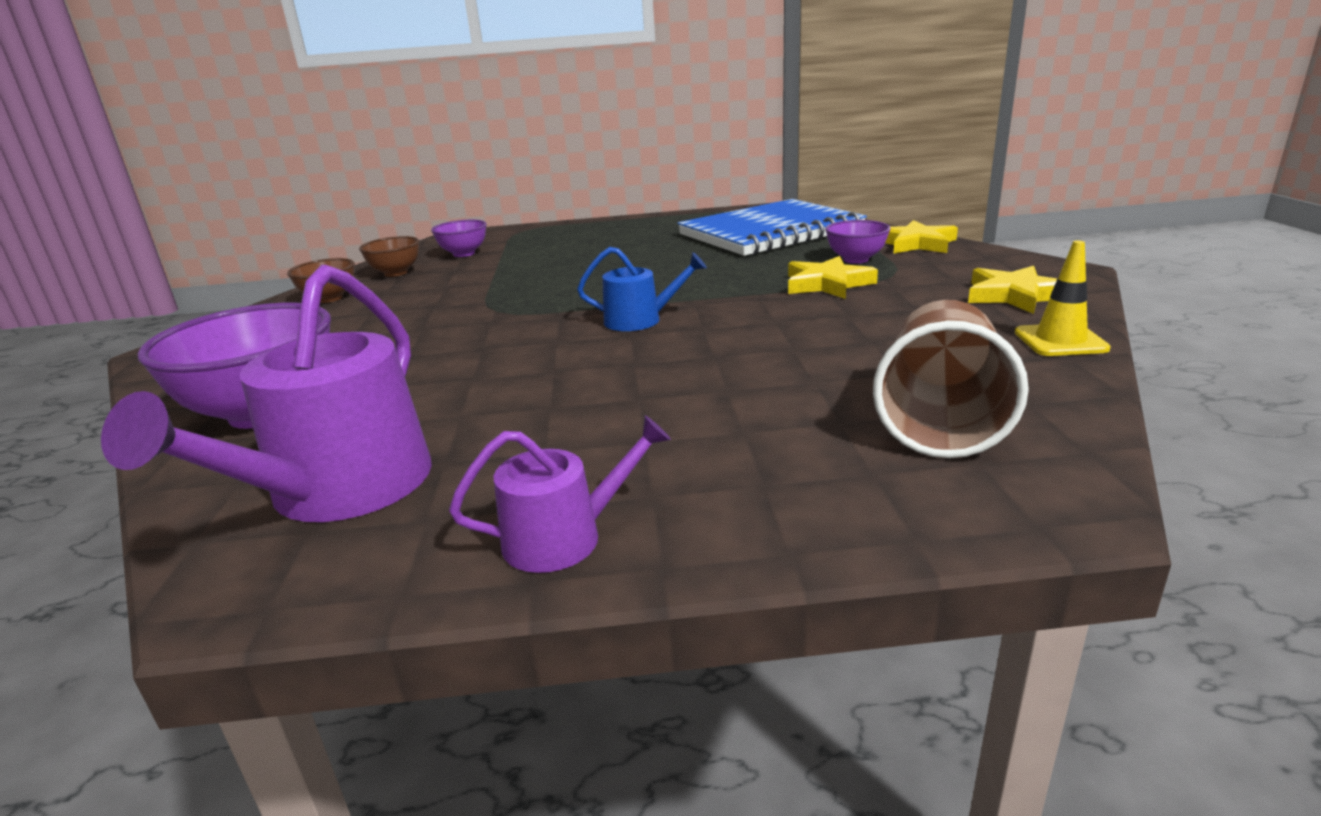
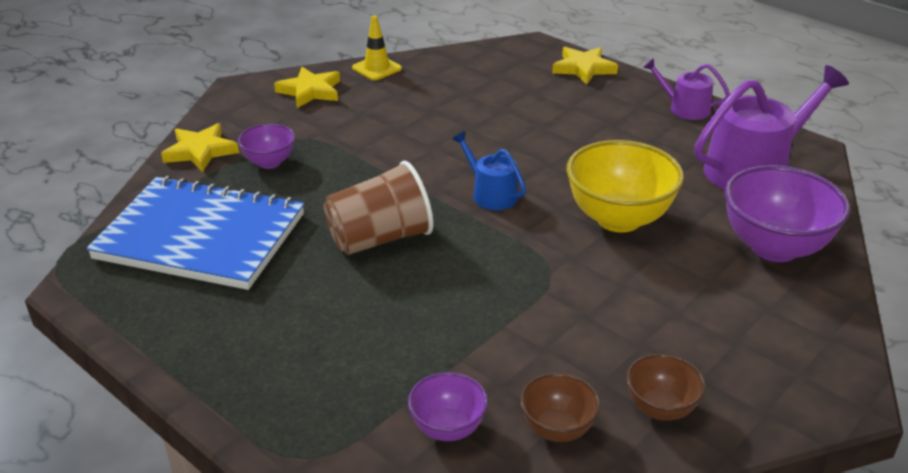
camera: 135 degrees left, 10 degrees up
yellow star [788,256,878,299] -> yellow star moved to [552,47,618,85]
brown cup [873,300,1029,458] -> brown cup moved to [324,161,434,255]
none -> yellow bowl [566,140,684,233]

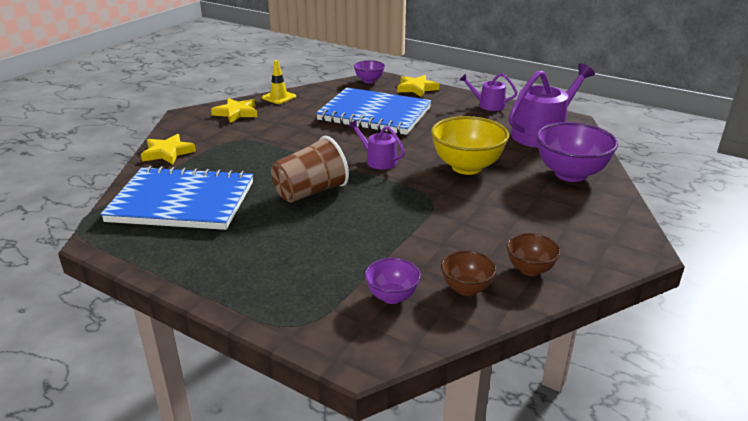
camera: 10 degrees left, 5 degrees down
purple bowl [238,124,295,169] -> purple bowl moved to [354,60,385,83]
blue watering can [452,131,526,210] -> purple watering can [348,120,405,170]
none -> blue notebook [316,87,432,135]

